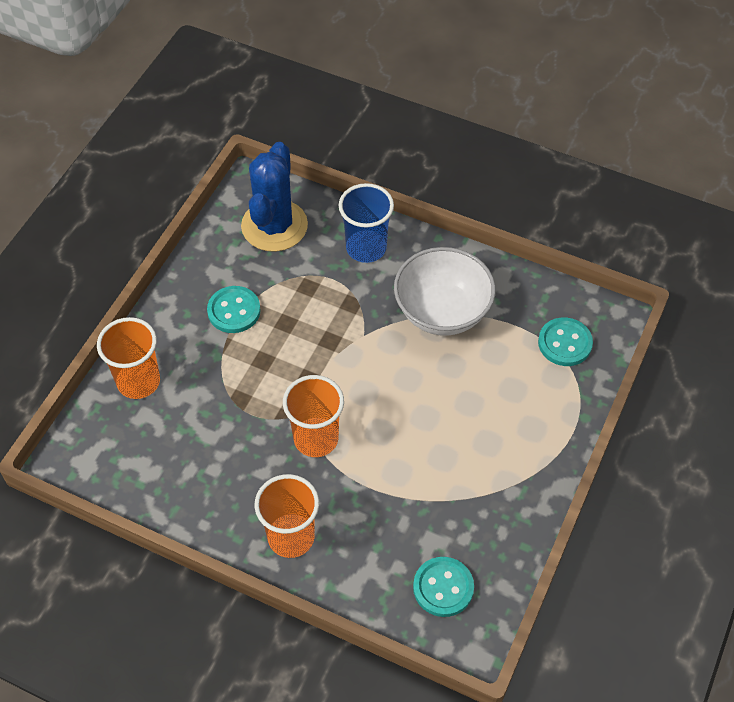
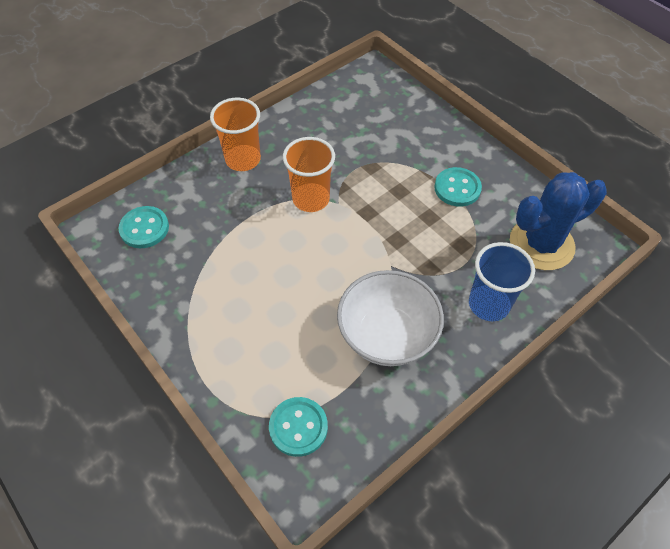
camera: 115 degrees right, 0 degrees up
orange cup [97,317,160,399] -> none
blue cactus [241,142,308,252] -> blue cactus turned 60 degrees counterclockwise [510,172,607,270]

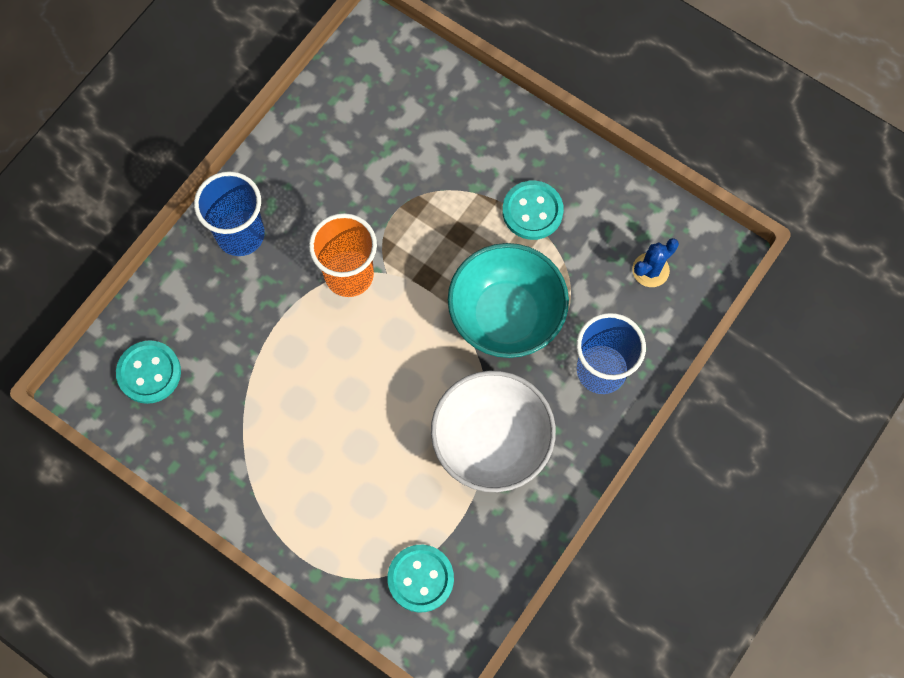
camera: 15 degrees left, 15 degrees up
orange cup [210,98,261,171] -> blue cup [194,171,265,256]
blue cactus [510,172,607,270] -> blue cactus [632,238,679,287], size x0.46
none -> turquoise bowl [448,243,569,358]

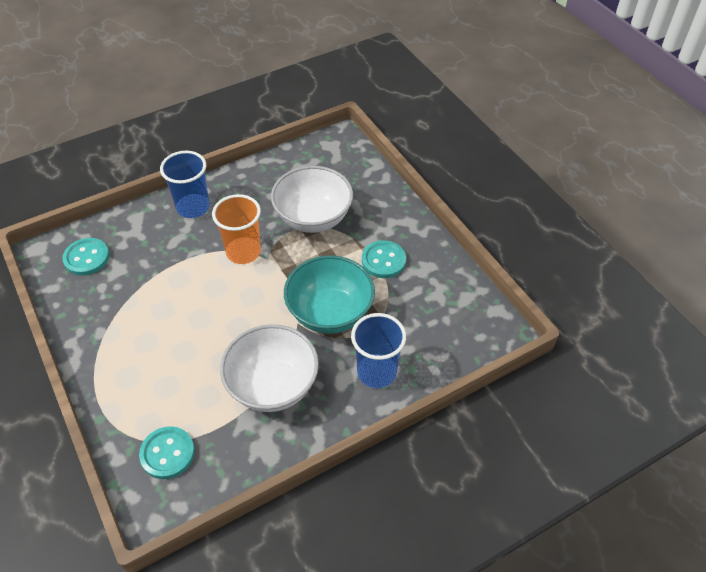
camera: 25 degrees right, 20 degrees down
blue cactus [632,238,679,287] -> none
none -> white bowl [271,166,353,233]

